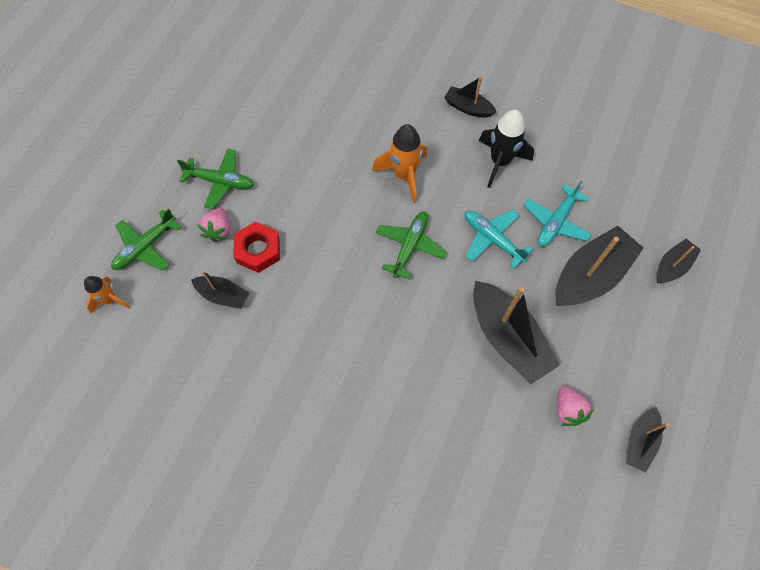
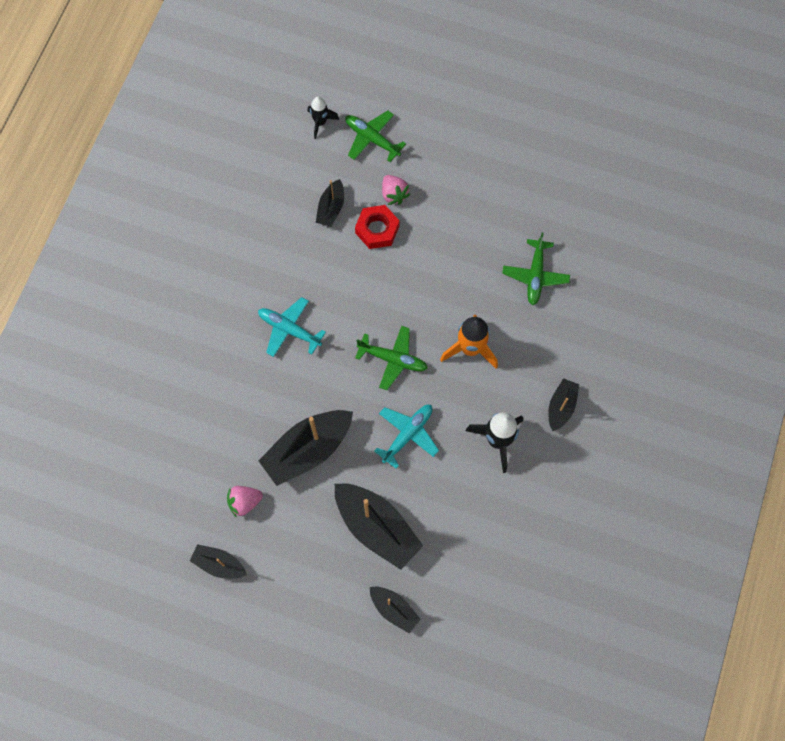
camera: 85 degrees right, 5 degrees up
orange rocket [84,276,130,314] -> black rocket [308,97,339,139]
green plane [177,148,254,209] -> green plane moved to [502,232,570,305]
pink strawberry [197,208,230,243] -> pink strawberry turned 120 degrees counterclockwise [382,175,410,205]
turquoise plane [524,181,592,247] -> turquoise plane moved to [258,297,326,357]

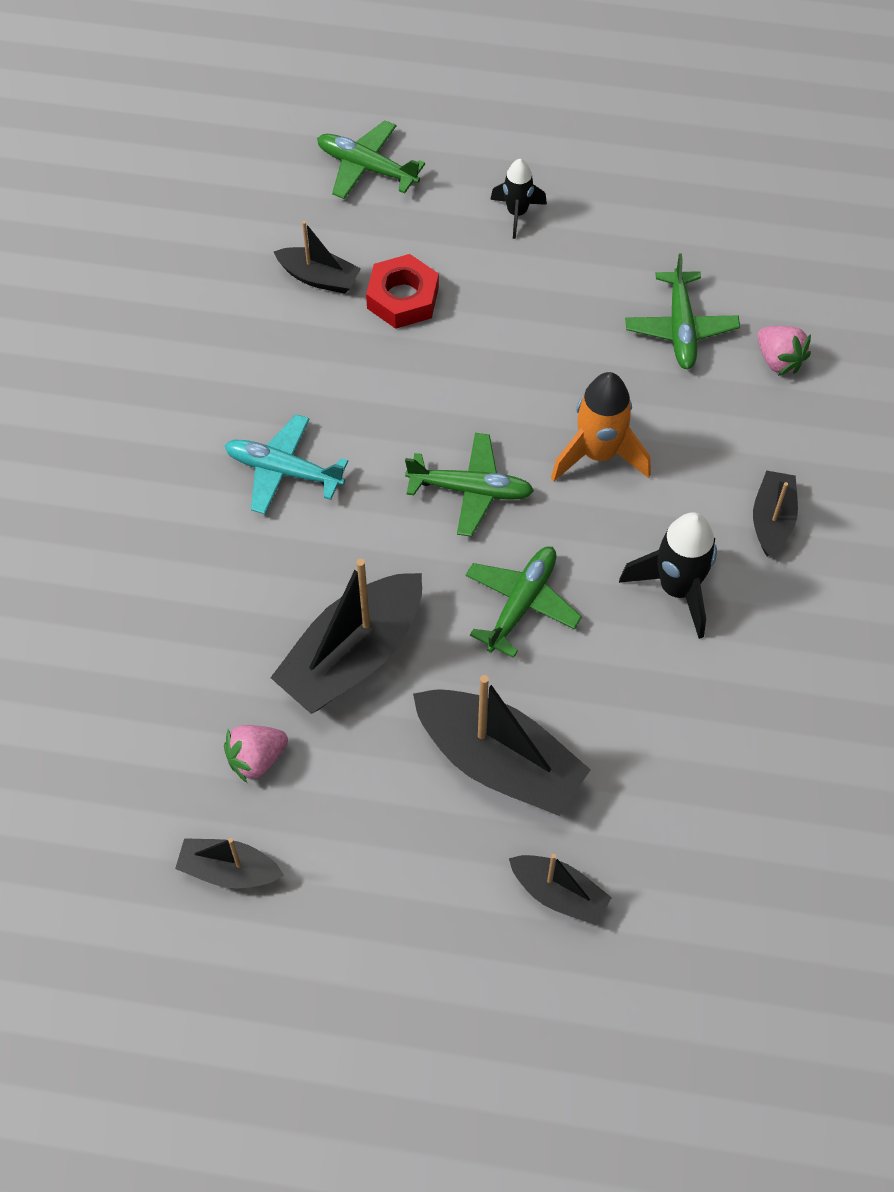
camera: 10 degrees left, 10 degrees down
black rocket [308,97,339,139] -> black rocket moved to [490,159,547,239]
black boat [316,179,344,227] -> black boat turned 75 degrees counterclockwise [274,221,361,294]
turquoise plane [374,405,439,469] -> green plane [465,547,582,658]
pink strawberry [382,175,410,205] -> pink strawberry moved to [757,326,811,376]

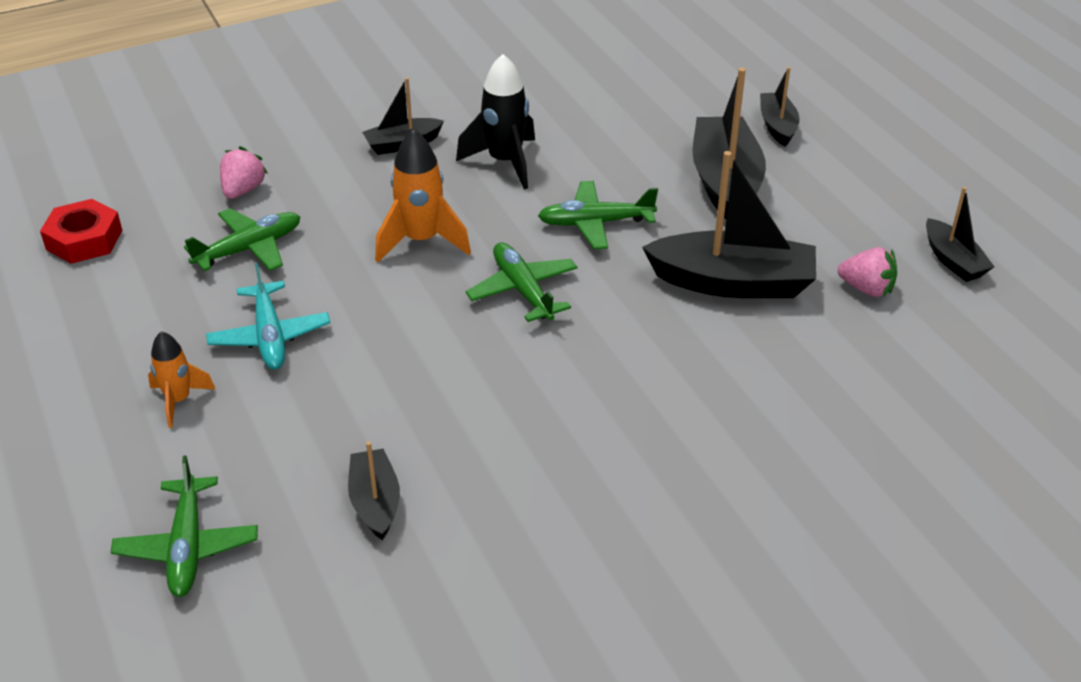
camera: 125 degrees left, 20 degrees down
turquoise plane [225,414,348,514] -> turquoise plane moved to [206,263,330,370]
red nut [366,254,439,329] -> red nut moved to [40,199,122,264]
black rocket [490,159,547,239] -> orange rocket [148,331,215,428]

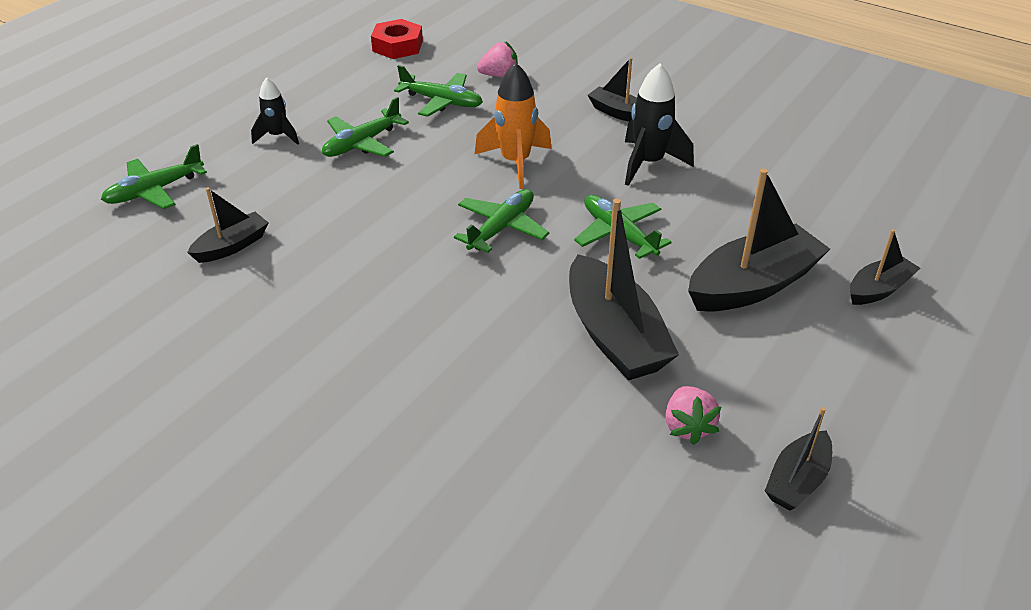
camera: 60 degrees right, 0 degrees up
orange rocket [148,331,215,428] -> black rocket [251,77,299,145]
turquoise plane [206,263,330,370] -> green plane [322,97,409,157]

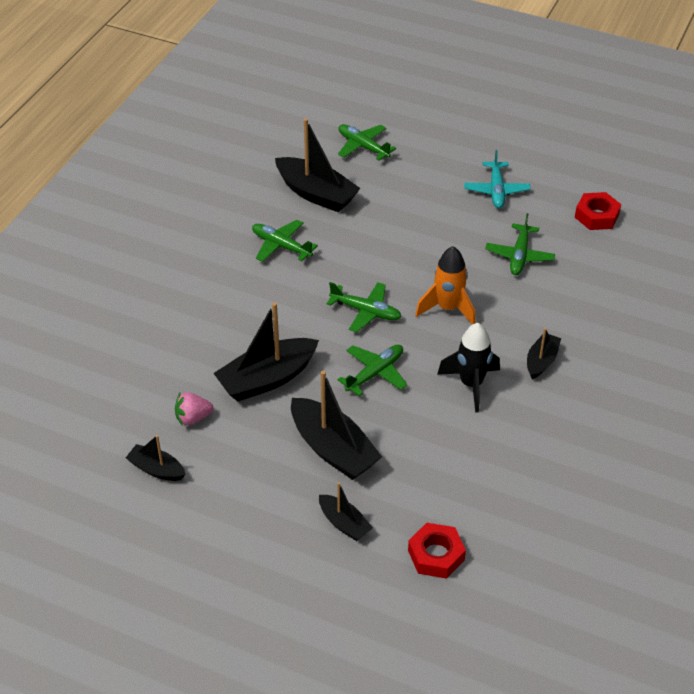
camera: 80 degrees right, 5 degrees up
black boat [187,188,269,263] -> black boat [275,118,360,212], size x1.83
black rocket [251,77,299,145] -> none
green plane [322,97,409,157] -> green plane moved to [252,220,318,262]
pink strawberry [477,42,518,77] -> none
none -> red nut [408,523,466,579]
none -> turquoise plane [464,150,531,208]

